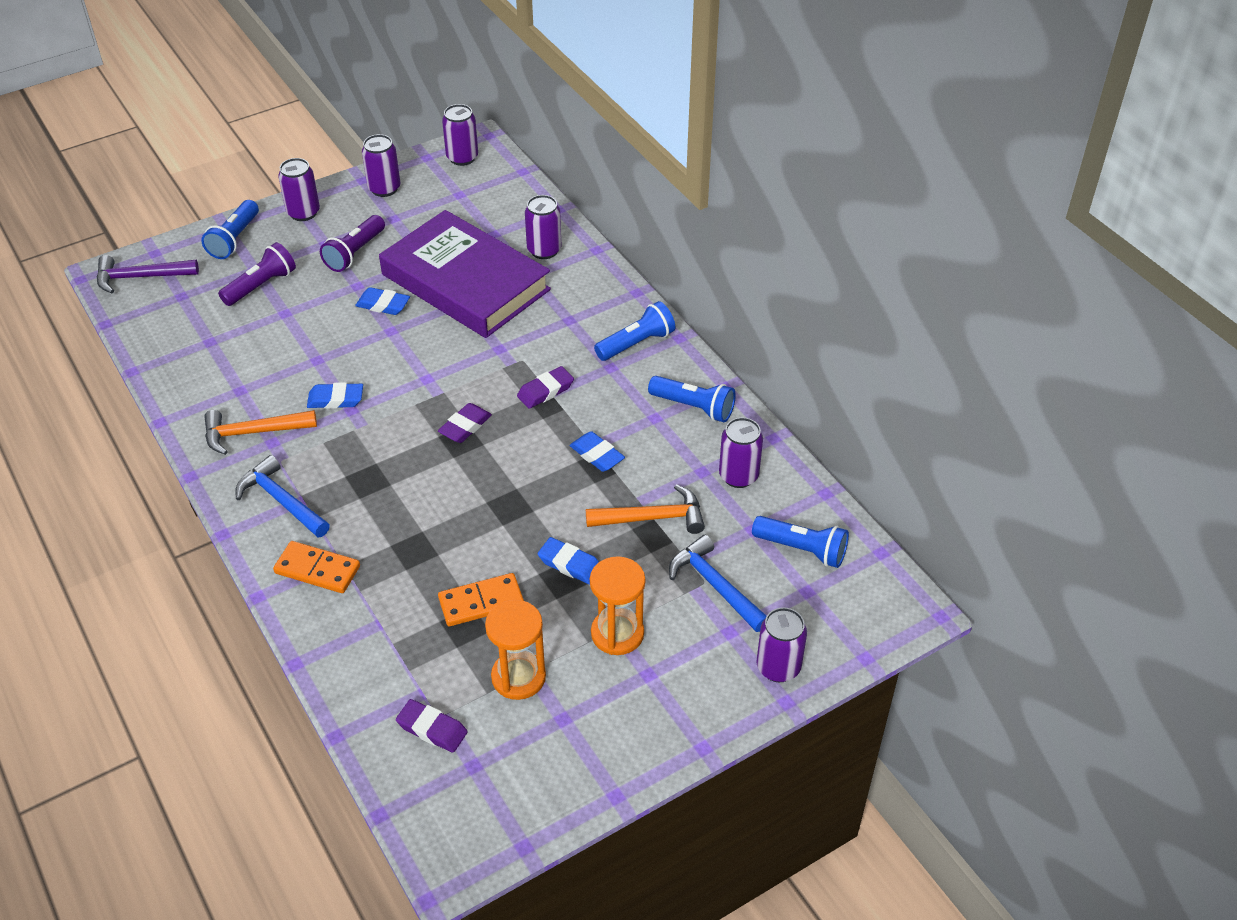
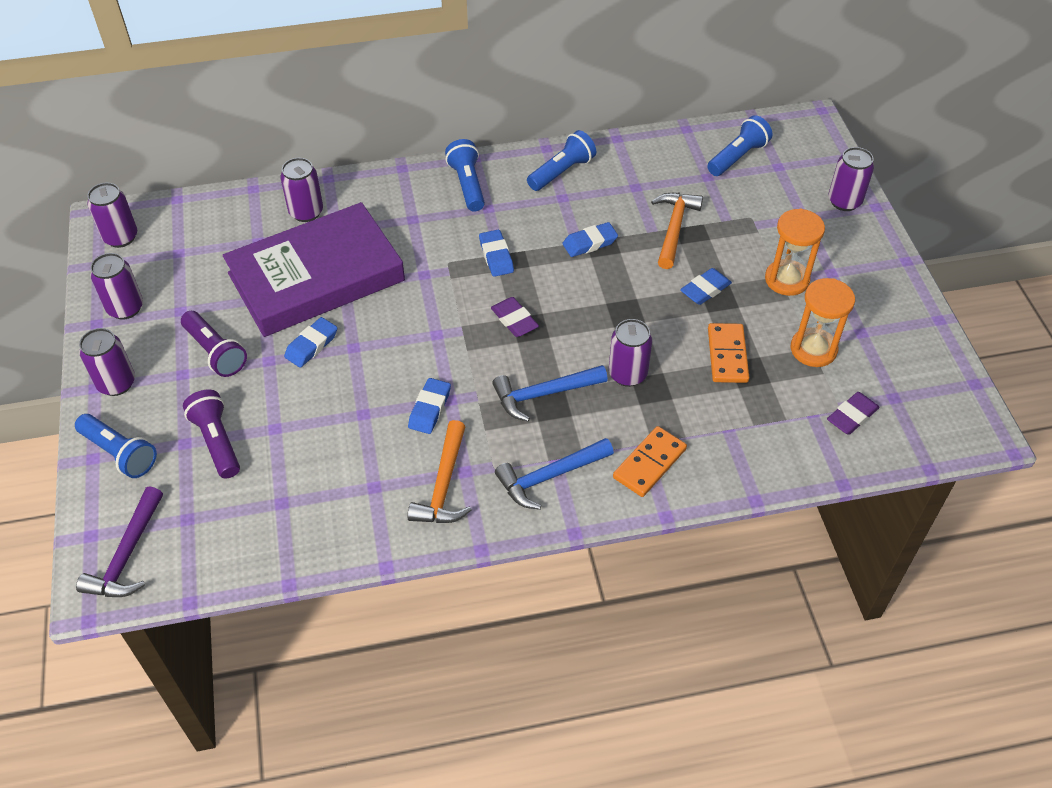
camera: 70 degrees left, 5 degrees up
purple eraser [517,366,574,409] -> blue eraser [479,230,514,277]
blue hammer [669,535,767,632] -> blue hammer moved to [492,365,608,422]
purple can [719,417,763,488] -> purple can moved to [609,319,652,387]

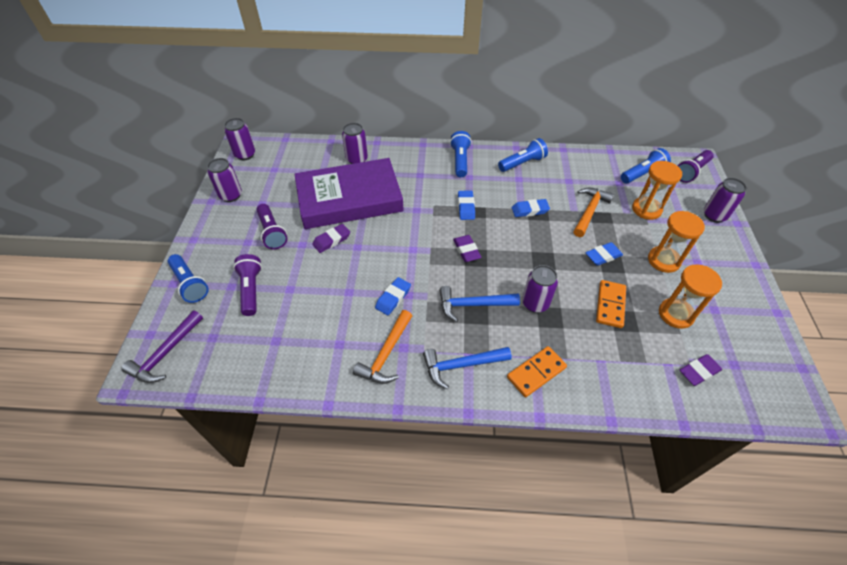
camera: 15 degrees right, 0 degrees up
purple can [79,328,135,396] -> none
blue eraser [284,317,337,368] -> purple eraser [312,224,350,253]
none -> orange hourglass [632,161,682,220]
none -> purple flashlight [677,150,714,183]

